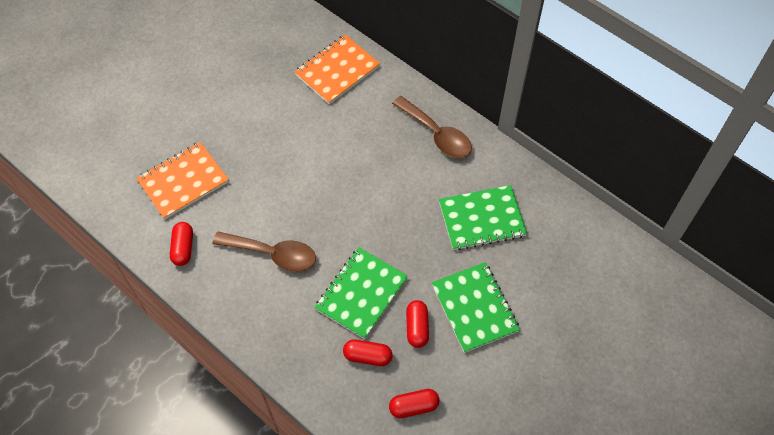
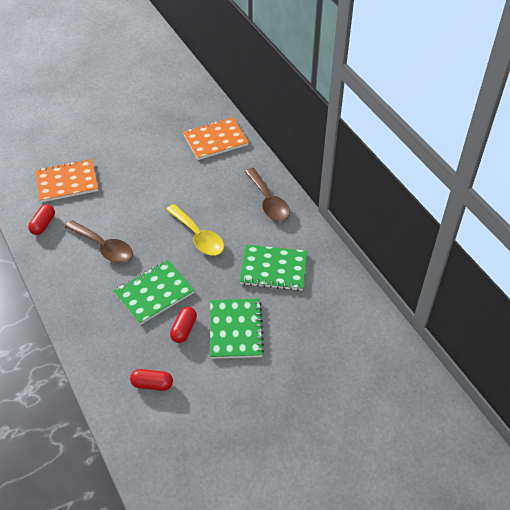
camera: 20 degrees right, 10 degrees down
red capsule [343,339,392,366] -> none
none -> yellow spoon [166,204,224,256]

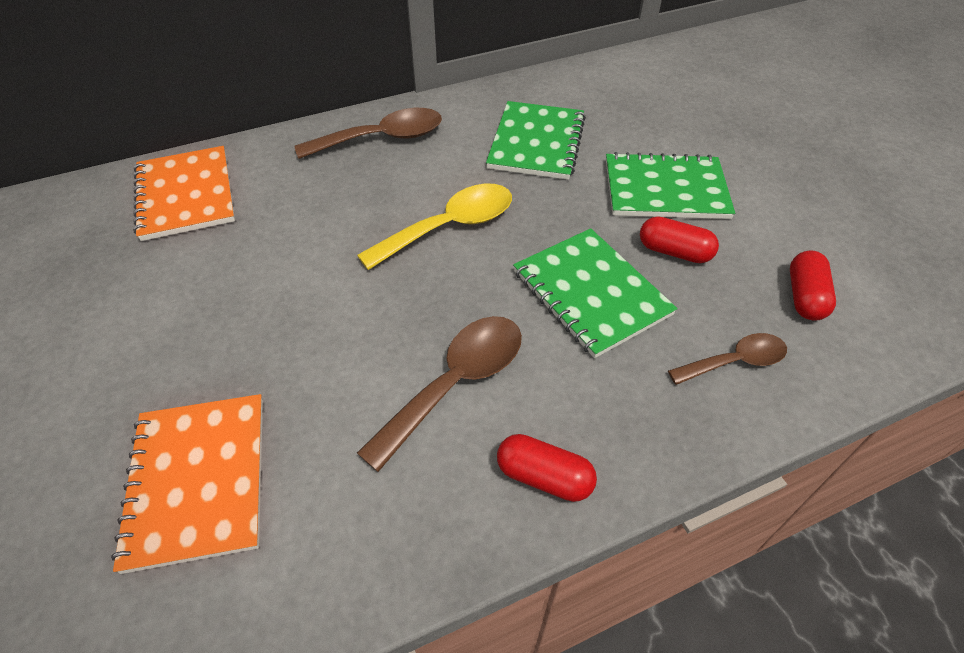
camera: 85 degrees left, 0 degrees up
red capsule [28,204,55,235] -> red capsule moved to [497,434,597,502]
none -> brown spoon [668,333,787,385]

